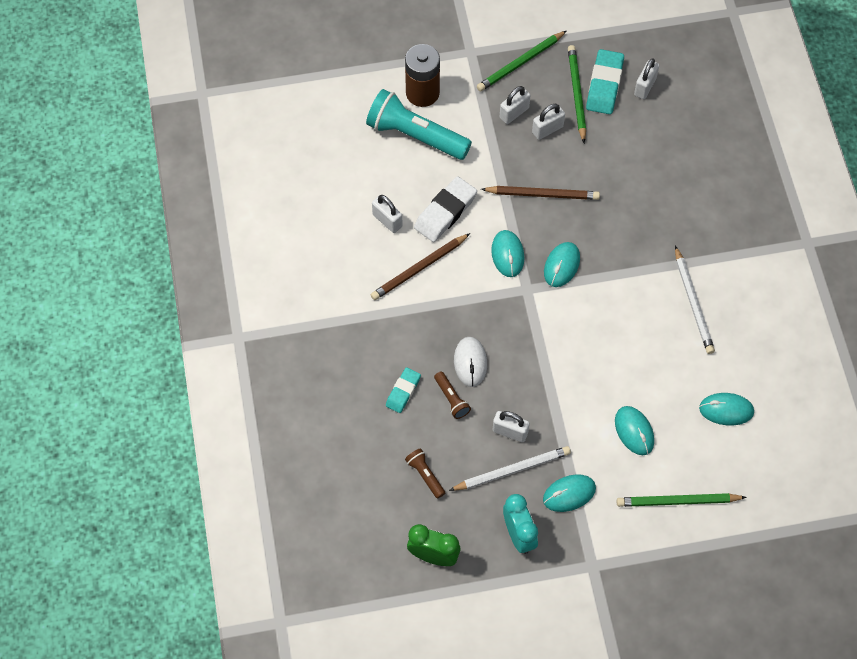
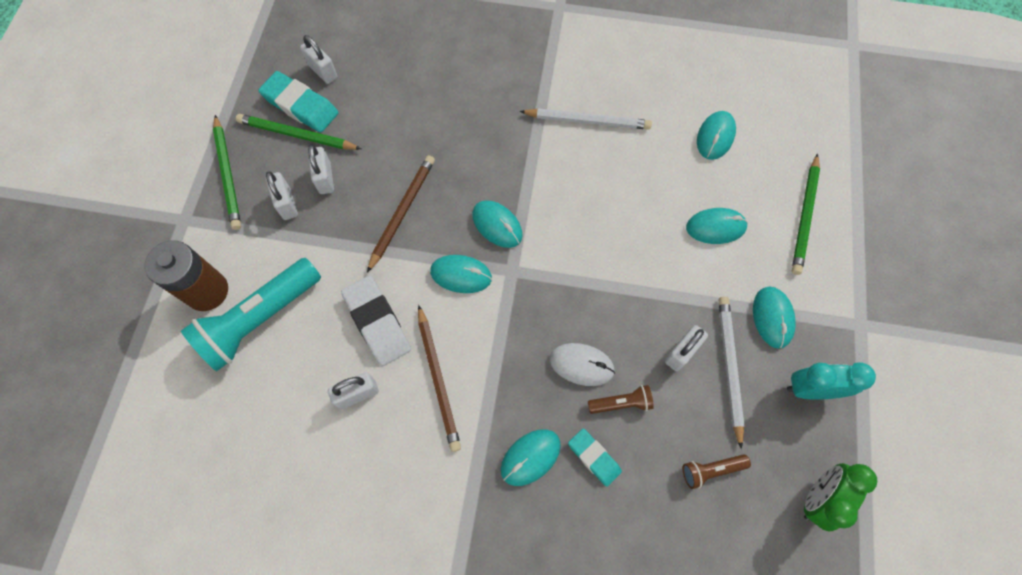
camera: 70 degrees left, 5 degrees up
none -> turquoise mouse [501,429,561,486]

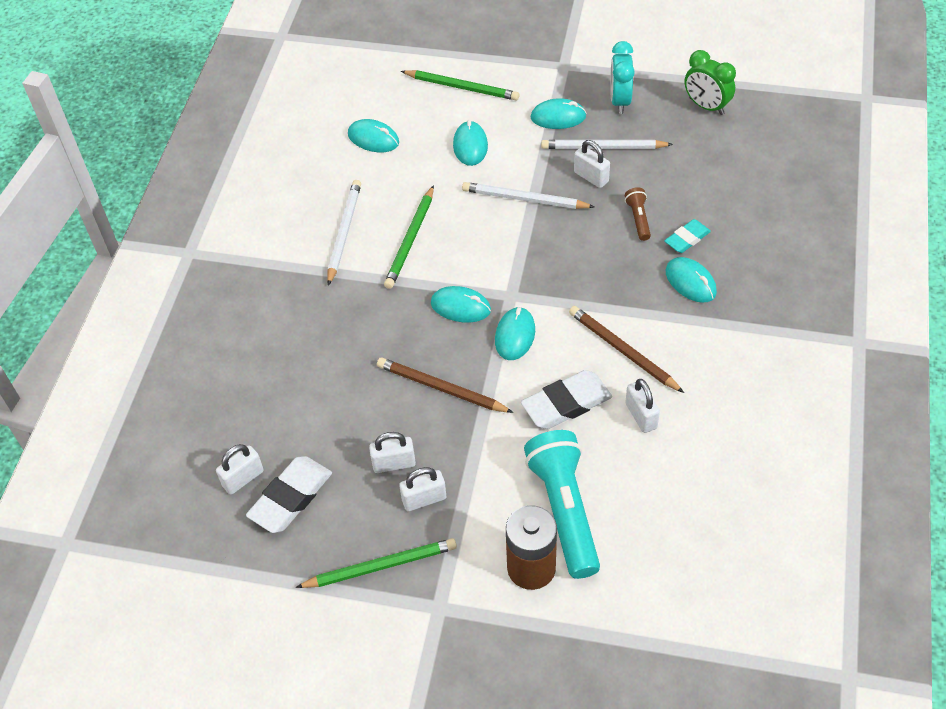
camera: 85 degrees left, 15 degrees down
turquoise flashlight [181,258,321,371] -> turquoise flashlight turned 150 degrees counterclockwise [524,430,600,579]
green pencil [236,114,361,150] -> green pencil moved to [384,185,434,289]
turquoise eraser [258,71,338,133] -> white eraser [246,456,332,533]
brown pencil [418,305,461,452] -> brown pencil turned 120 degrees counterclockwise [569,306,684,393]
turquoise mouse [472,200,523,248] -> turquoise mouse turned 60 degrees clockwise [431,286,491,323]
white mouse [550,343,615,386] -> none
brown flashlight [683,454,751,489] -> none
none -> white pencil [462,182,594,209]

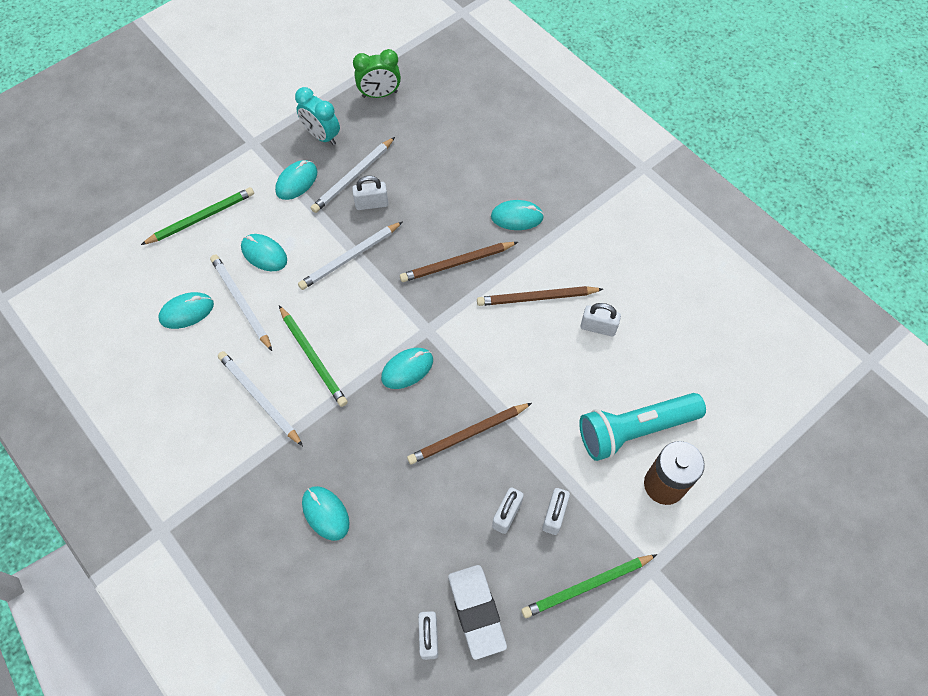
camera: 55 degrees left, 10 degrees up
green pencil [296,538,457,588] -> green pencil turned 135 degrees counterclockwise [521,554,657,618]
turquoise mouse [495,307,535,360] -> turquoise mouse moved to [302,486,350,541]
white eraser [521,370,612,429] -> none
turquoise flashlight [524,430,600,579] -> turquoise flashlight turned 45 degrees counterclockwise [579,393,706,461]
brown flashlight [625,187,651,241] -> none
turquoise eraser [664,219,711,253] -> none
none -> white pencil [210,255,272,351]
none -> brown pencil [400,242,518,282]

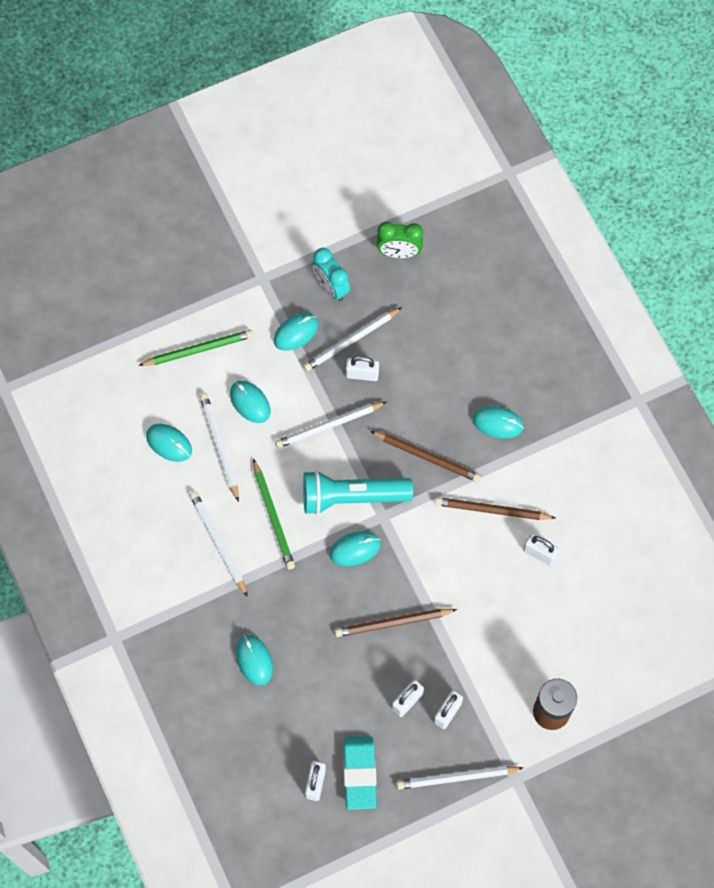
camera: 15 degrees right, 5 degrees up
turquoise mouse [158,292,214,329] -> turquoise mouse turned 45 degrees clockwise [146,424,192,462]
brown pencil [400,242,518,282] -> brown pencil turned 150 degrees counterclockwise [370,431,481,482]
white eraser [448,565,507,660] -> turquoise eraser [343,736,377,810]
green pencil [521,554,657,618] -> white pencil [397,766,523,790]
turquoise flashlight [579,393,706,461] -> turquoise flashlight moved to [303,470,413,515]

